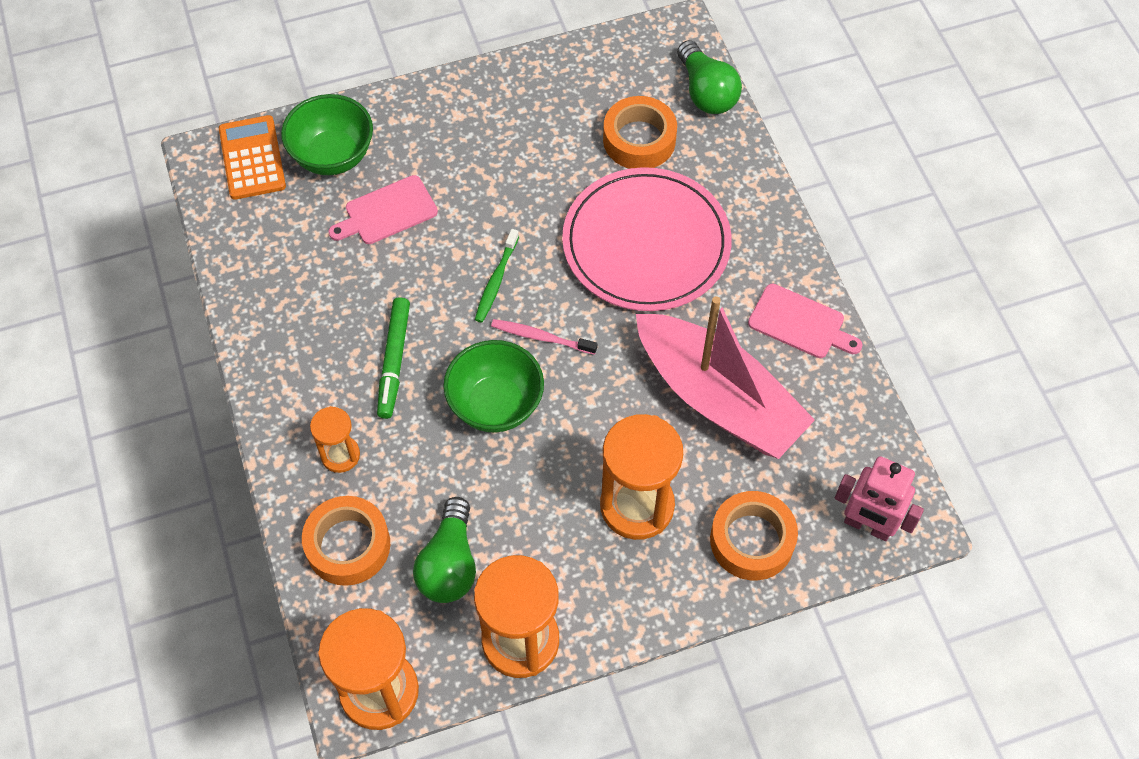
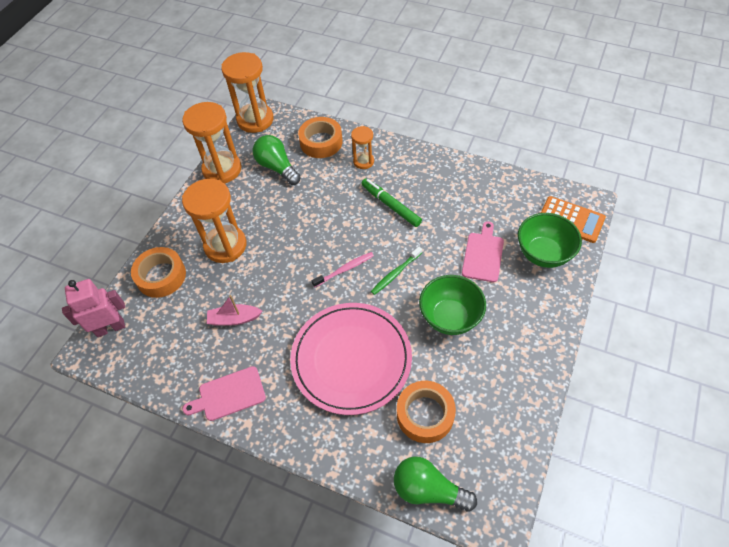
camera: 135 degrees right, 5 degrees down
green bowl [443,340,544,432] -> green bowl moved to [419,275,486,335]
green toothbrush [475,229,519,322] -> green toothbrush turned 105 degrees counterclockwise [371,247,422,295]
pink boat [636,296,815,459] -> pink boat [207,295,262,325], size x0.42

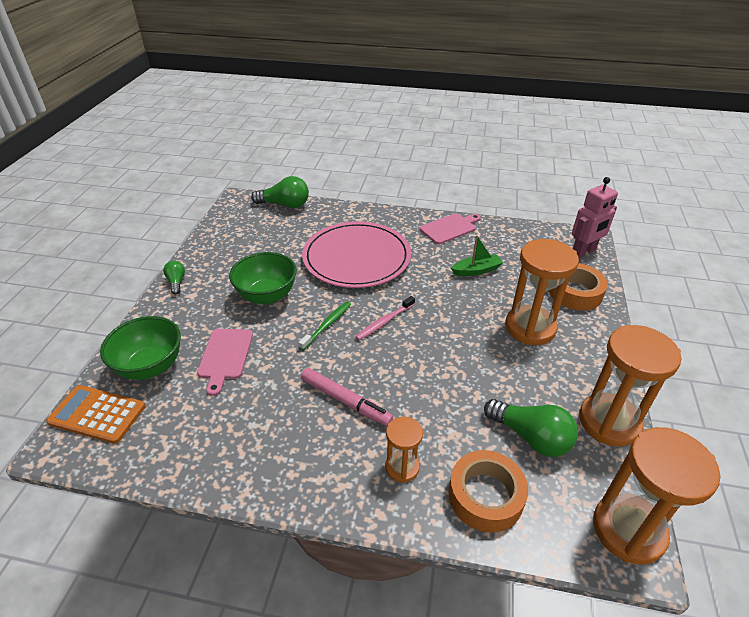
camera: 165 degrees right, 15 degrees down
pink boat [207,295,262,325] -> green boat [451,235,503,276]
green marker [361,178,422,227] -> pink marker [301,368,394,426]
orange tape [397,381,456,443] -> none
none -> green light bulb [163,261,185,294]

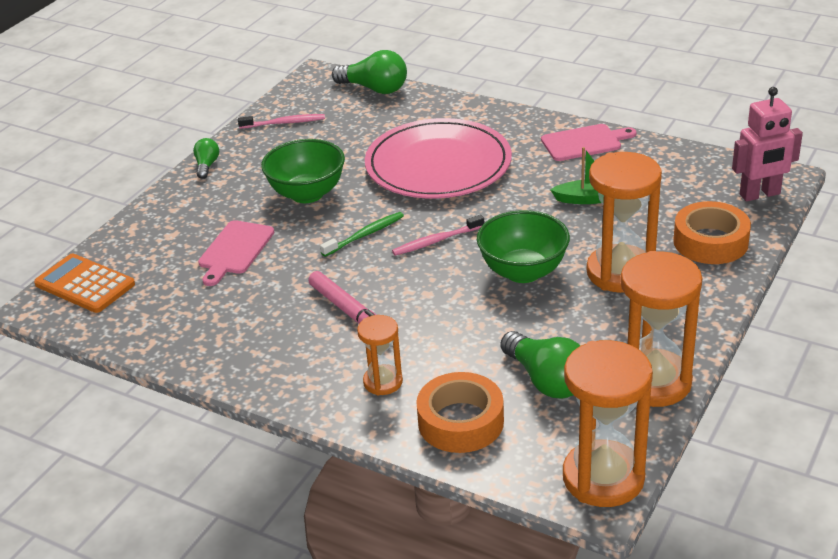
camera: 20 degrees right, 5 degrees down
green bowl [100,316,181,380] -> green bowl moved to [477,210,570,283]
none -> pink toothbrush [238,114,325,129]

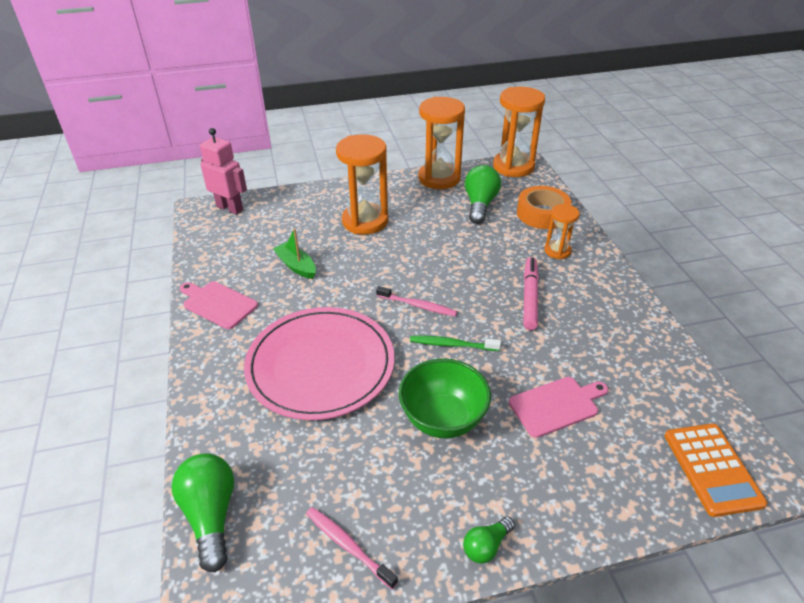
camera: 135 degrees left, 5 degrees up
green bowl [477,210,570,283] -> none
orange tape [673,201,751,264] -> none

